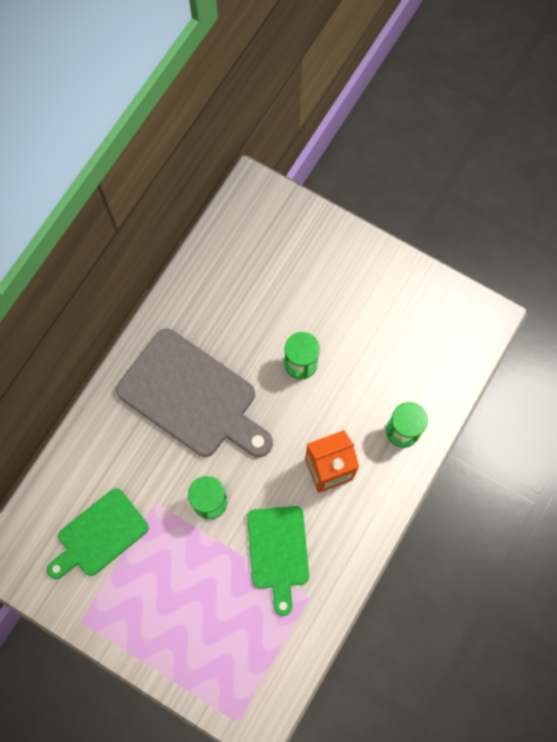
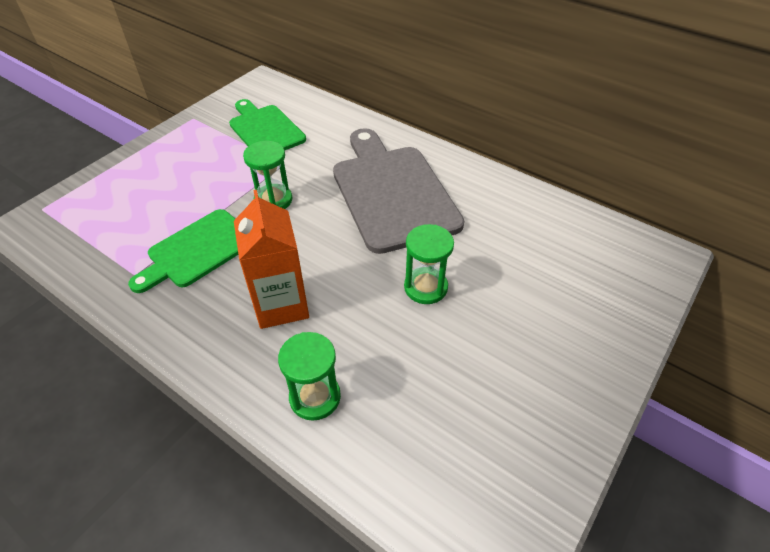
camera: 95 degrees right, 25 degrees down
grey cutting board [116,328,273,457] -> grey cutting board turned 120 degrees clockwise [333,128,464,254]
green cutting board [247,506,309,616] -> green cutting board turned 45 degrees counterclockwise [128,209,238,293]

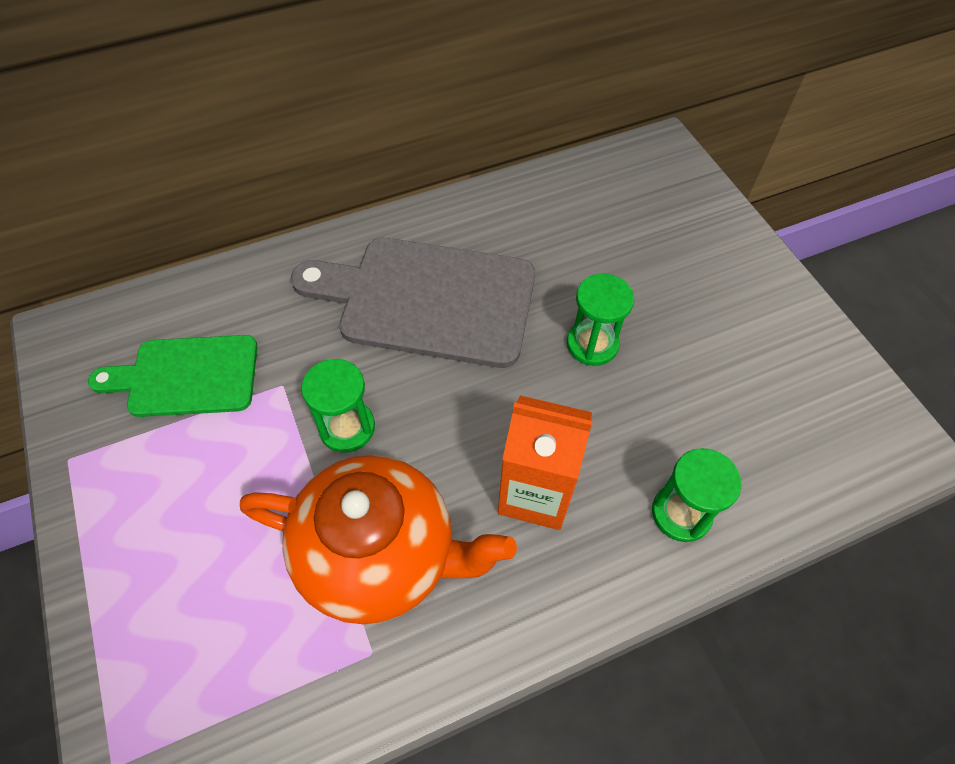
camera: 60 degrees left, 10 degrees up
green cutting board [128,209,238,293] -> orange teapot [240,455,517,624]

